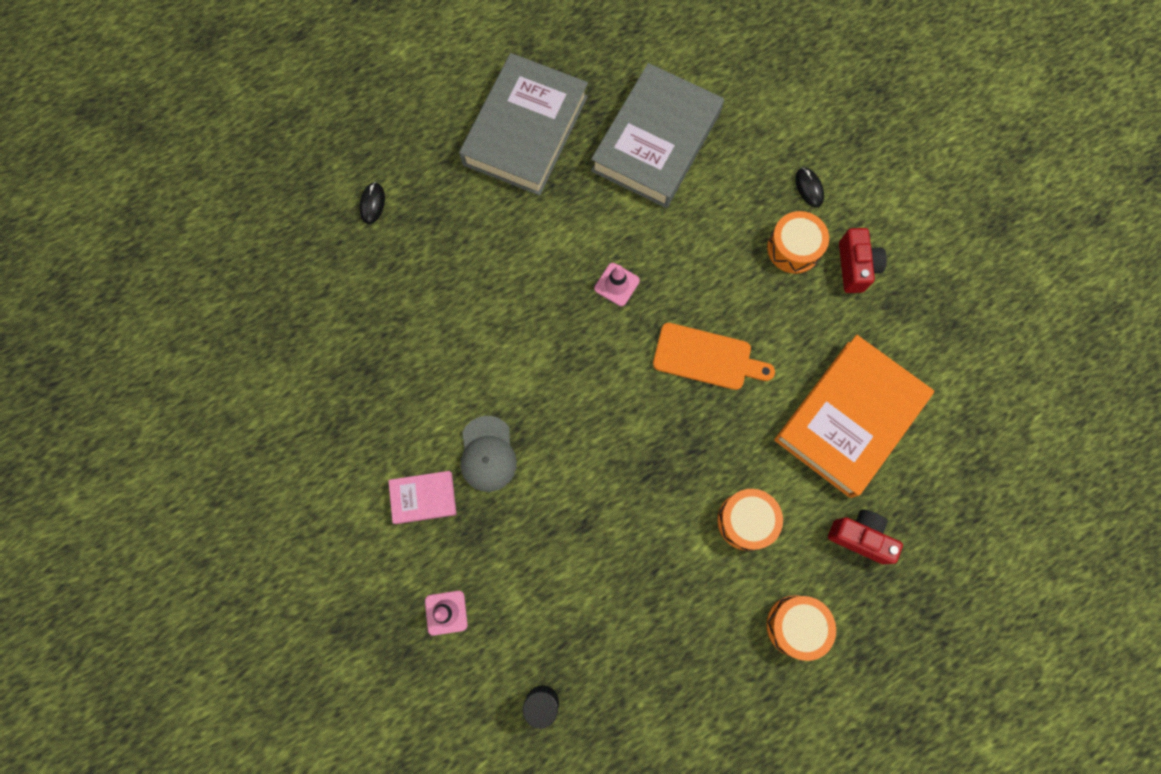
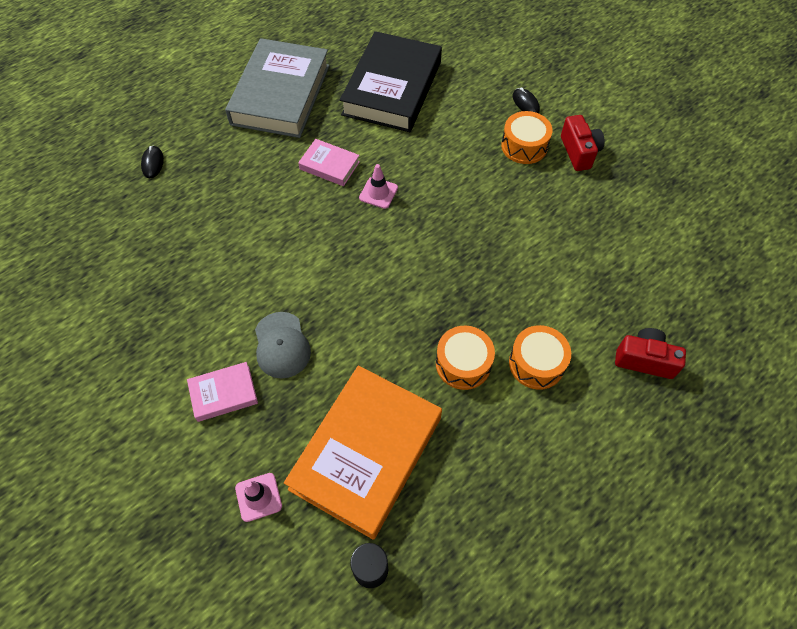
camera: 10 degrees left, 15 degrees down
grey book [591,63,724,208] -> black book [340,31,442,132]
orange cutting board [653,323,775,390] -> none
orange drum [766,595,836,661] -> orange drum moved to [436,326,495,390]
orange book [774,335,934,498] -> orange book moved to [284,366,442,540]
none -> pink book [298,139,360,186]

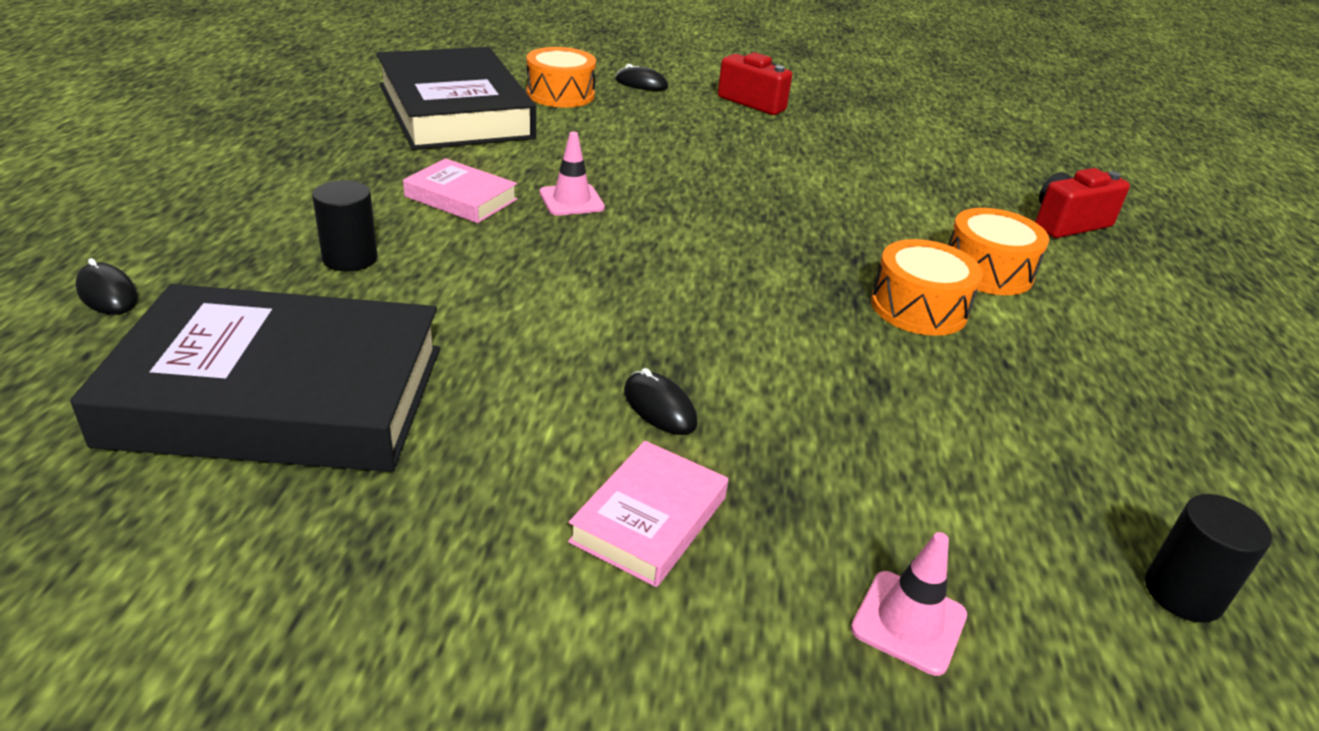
camera: 45 degrees left, 25 degrees down
grey book [225,38,330,138] -> none
grey cap [255,312,311,379] -> black mouse [624,368,698,435]
orange book [284,366,442,540] -> none
pink book [298,139,360,186] -> pink book turned 45 degrees clockwise [403,158,517,223]
orange drum [501,111,552,164] -> orange drum moved to [526,47,596,107]
none -> black book [70,284,440,472]
none -> black cylinder [312,180,378,272]

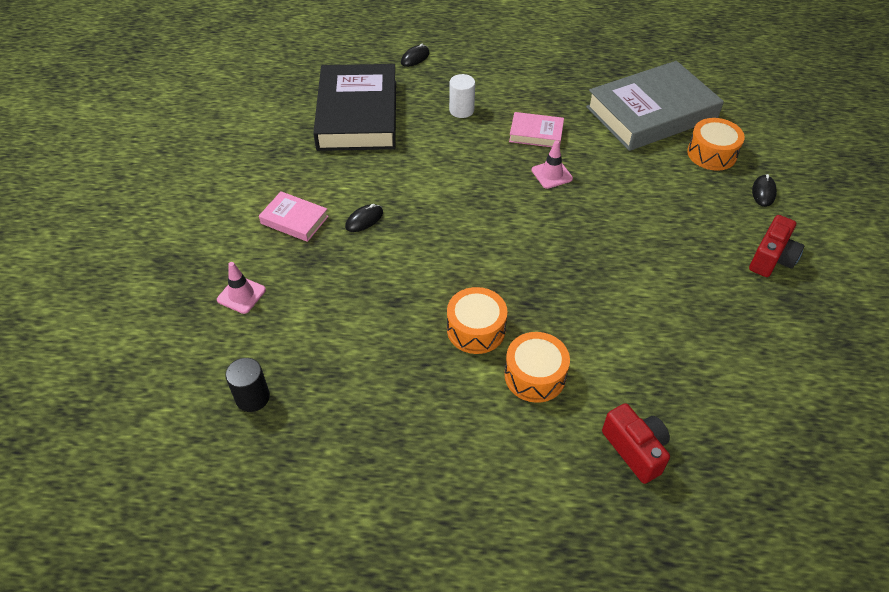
camera: 90 degrees right, 15 degrees up
black cylinder [312,180,378,272] -> white cylinder [449,74,475,118]
black book [376,47,536,150] -> grey book [586,61,724,151]
pink book [403,158,517,223] -> pink book turned 75 degrees clockwise [509,112,564,147]

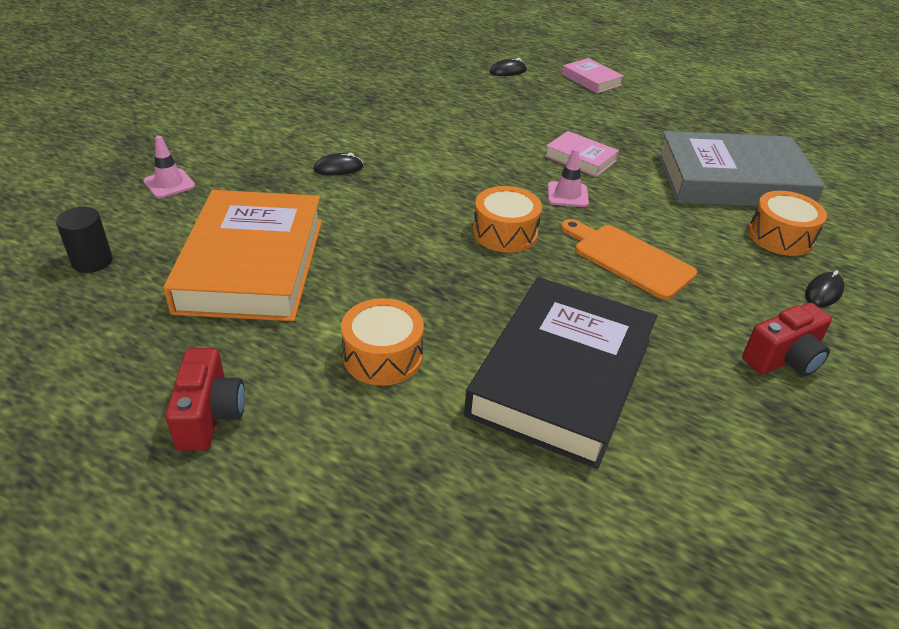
camera: 25 degrees right, 10 degrees down
pink book [259,191,329,242] -> pink book moved to [562,58,624,93]
black book [313,64,396,151] -> black book moved to [464,277,657,469]
orange drum [447,287,507,354] -> orange drum moved to [473,186,542,253]
white cylinder [449,74,475,118] -> none
red camera [602,403,670,484] -> red camera moved to [166,348,245,451]
none -> orange book [163,190,322,321]
none -> orange cutting board [561,219,697,300]

